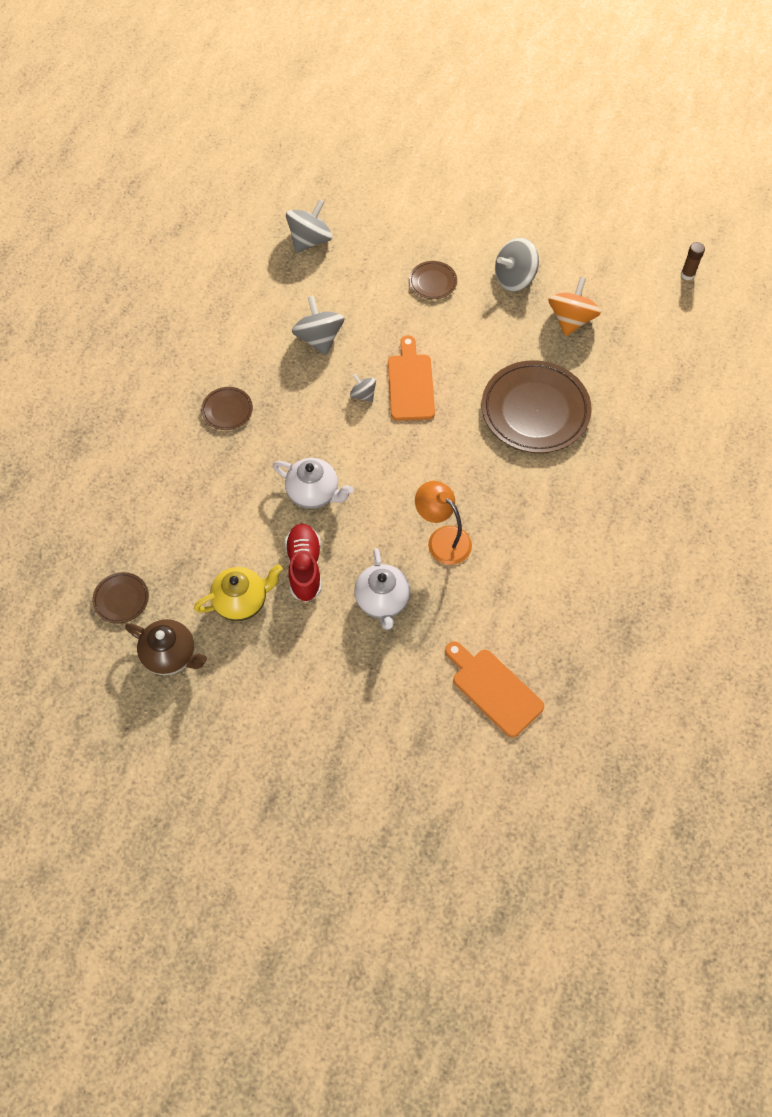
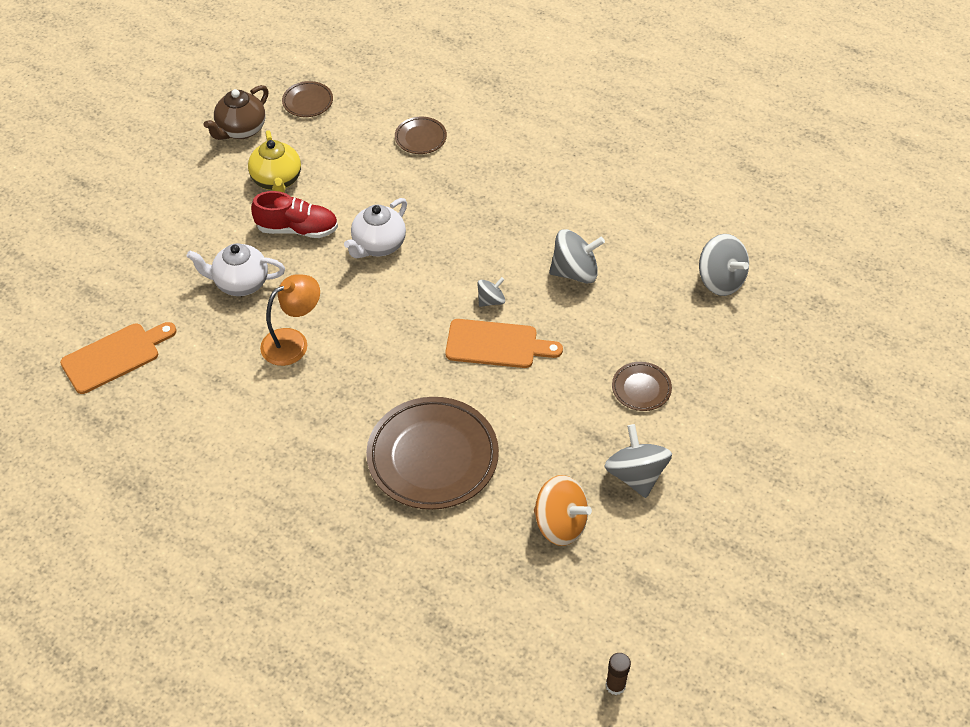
camera: 100 degrees right, 10 degrees down
brown plate [201,387,253,430] -> brown plate moved to [395,117,447,154]

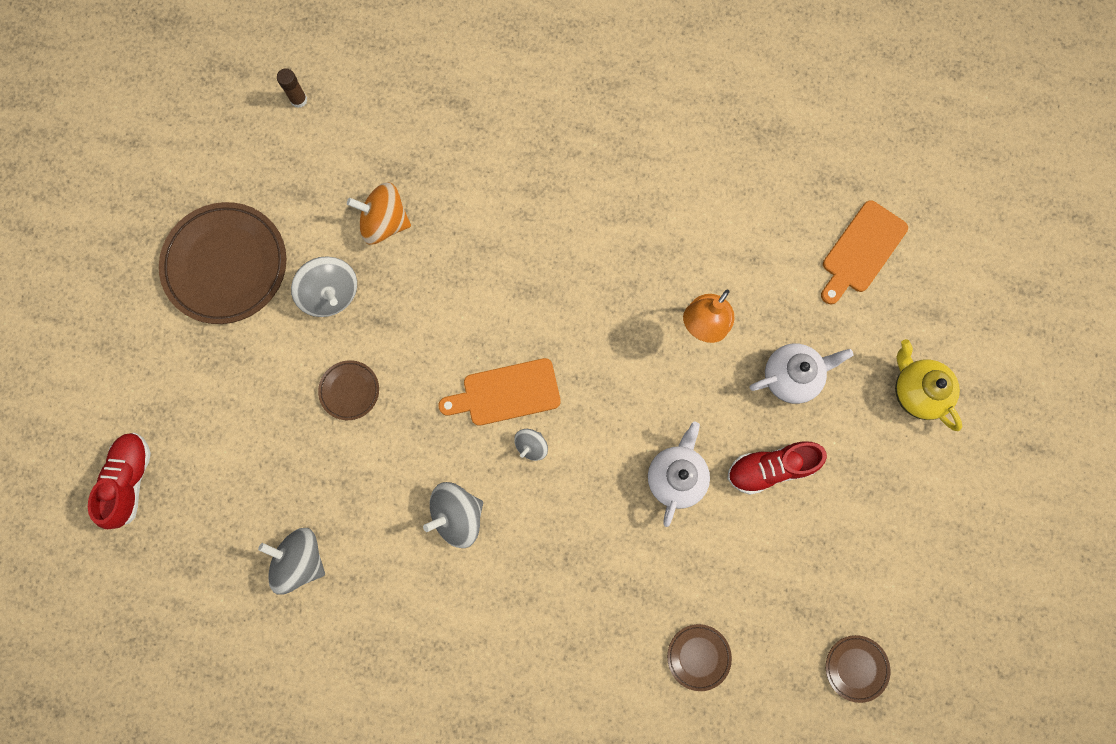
camera: 160 degrees right, 25 degrees up
brown teapot [203,85,269,140] -> none
yellow teapot [248,130,301,193] -> yellow teapot moved to [895,339,962,431]
brown plate [366,397,499,510] -> brown plate moved to [159,202,286,324]
none -> red shoe [88,433,151,529]

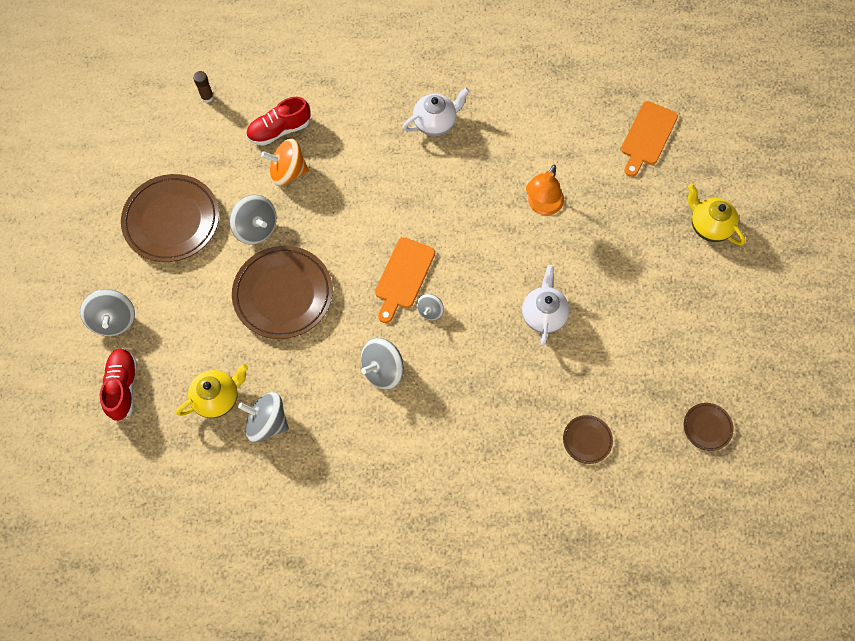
camera: 10 degrees left, 10 degrees down
brown plate [318,360,379,420] -> brown plate [232,246,333,339], size x2.13
orange cutting board [439,358,561,426] -> orange cutting board turned 45 degrees counterclockwise [375,237,435,323]
red shoe [727,441,827,495] -> red shoe moved to [246,97,311,146]
white teapot [749,343,853,404] -> white teapot moved to [403,88,470,136]
none -> grey spinning top [80,289,135,336]
none -> yellow teapot [176,364,248,418]

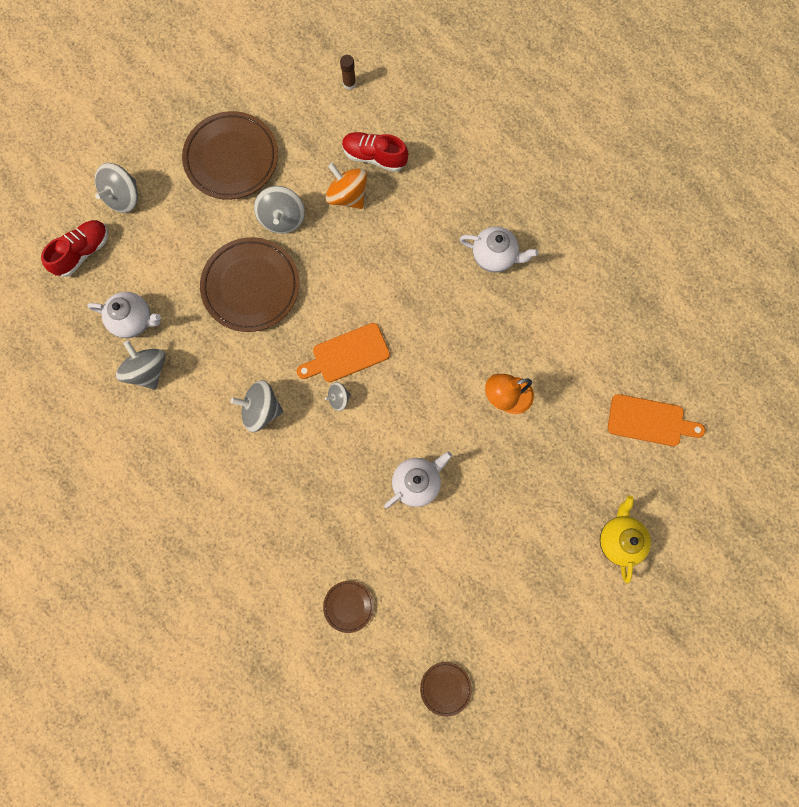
camera: 45 degrees right, 10 degrees up
yellow teapot [176,364,248,418] -> white teapot [87,292,161,338]
orange cutting board [621,101,678,177] -> orange cutting board turned 150 degrees counterclockwise [608,394,705,446]

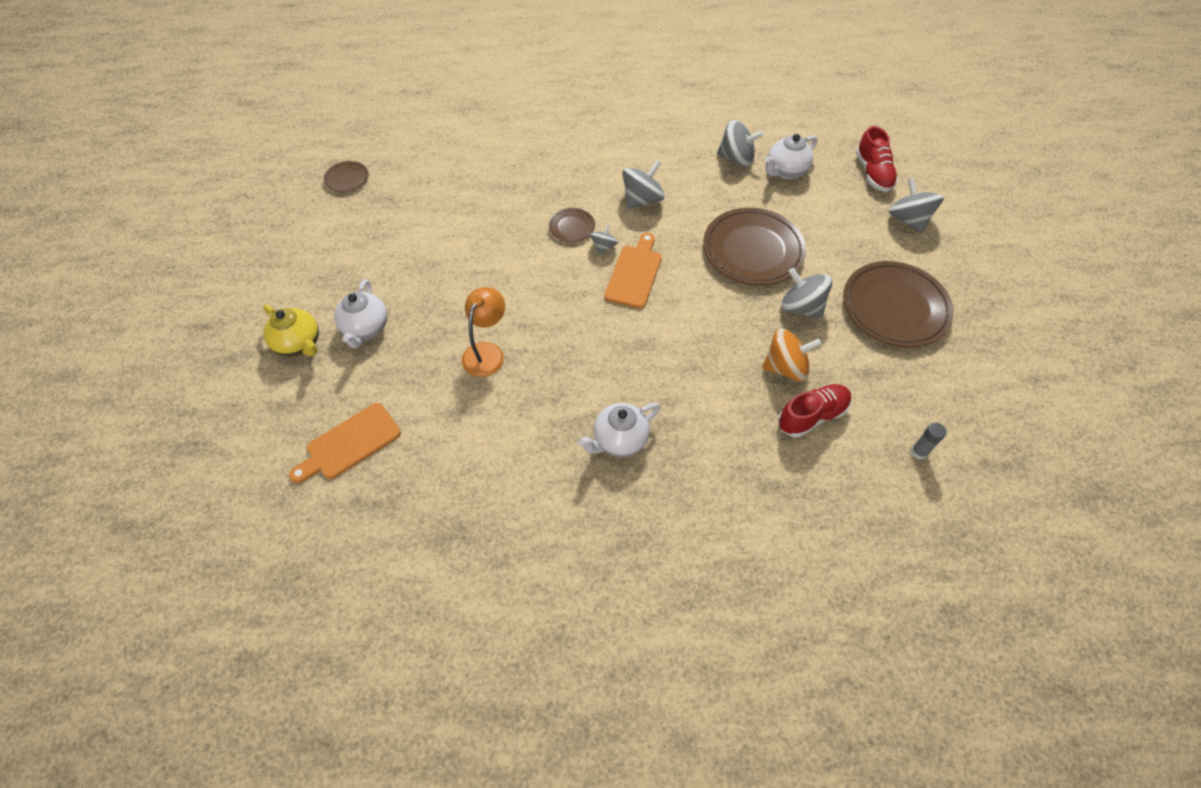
camera: 130 degrees right, 20 degrees down
brown plate [323,581,374,633] -> brown plate moved to [549,208,595,243]
brown glue stick [340,55,356,90] -> grey glue stick [911,423,946,460]
white teapot [384,451,452,508] -> white teapot moved to [334,279,387,348]

